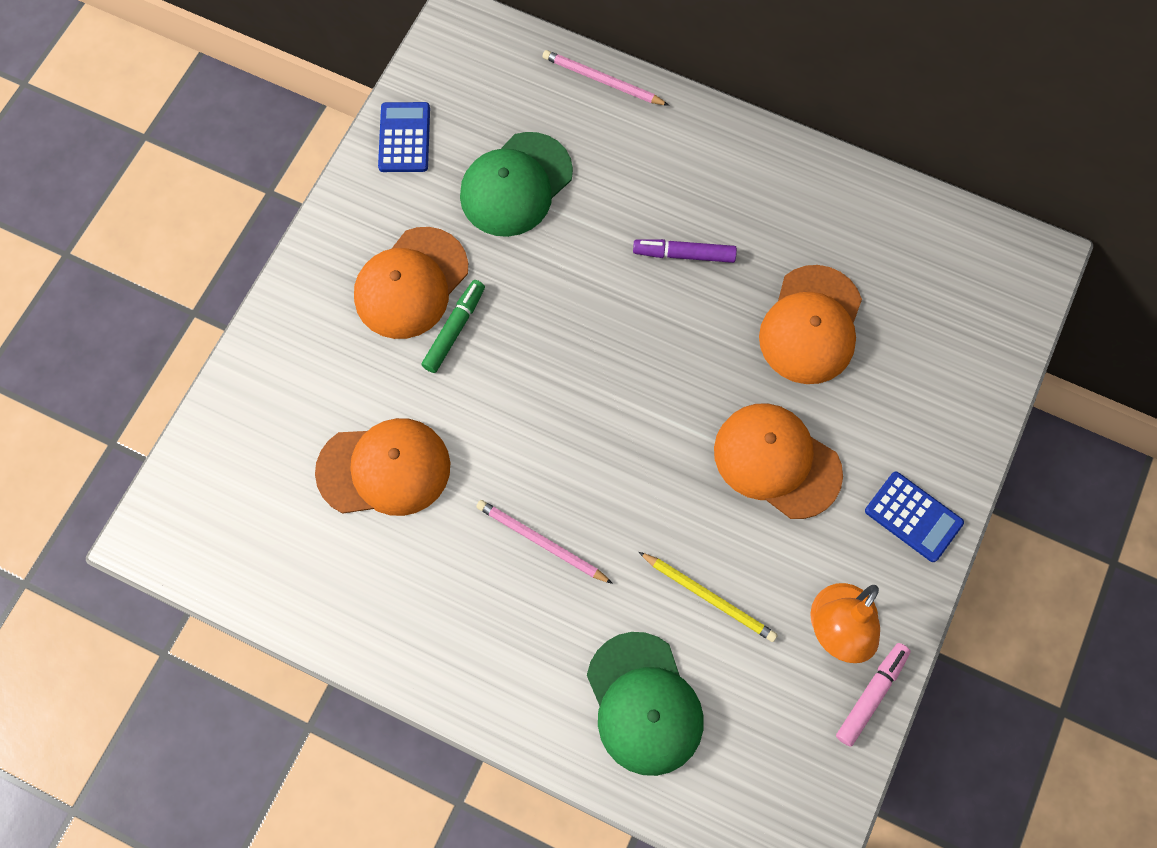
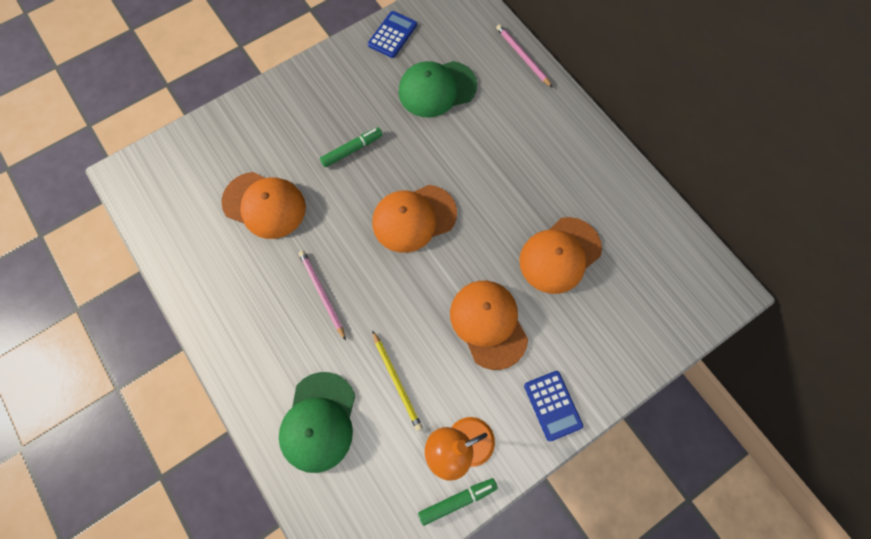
camera: 30 degrees right, 0 degrees up
orange cap [354,227,468,339] -> orange cap moved to [372,185,457,253]
purple marker [633,239,737,263] -> none
pink marker [836,643,911,747] -> green marker [418,478,498,526]

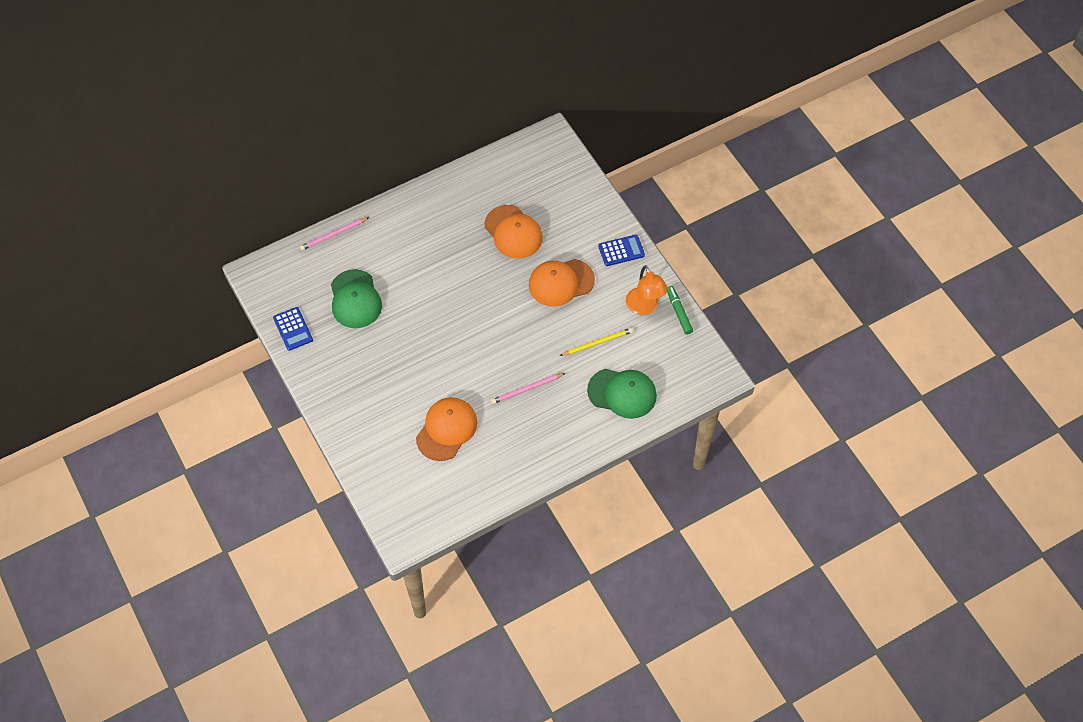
camera: 85 degrees left, 10 degrees down
green marker [320,127,383,167] -> none
blue calculator [368,11,417,58] -> blue calculator turned 150 degrees counterclockwise [273,307,313,351]
orange cap [372,185,457,253] -> none

